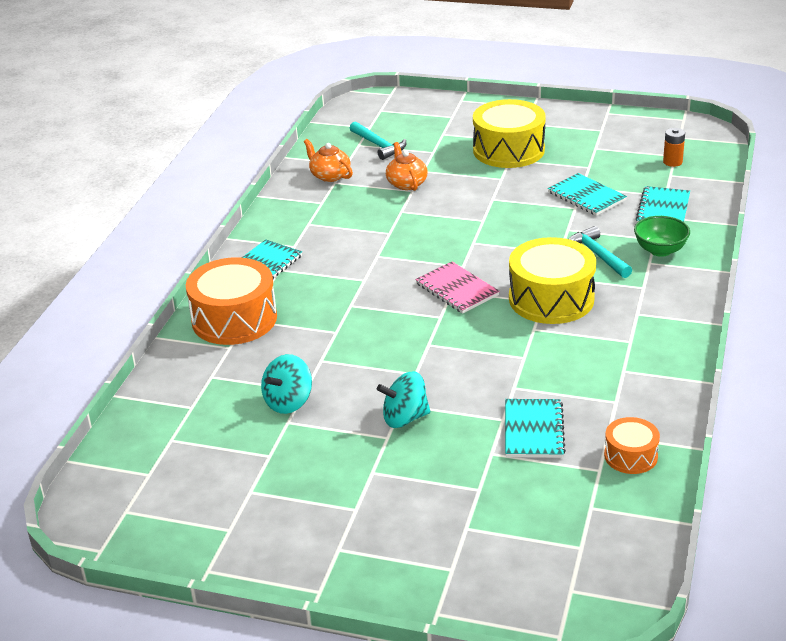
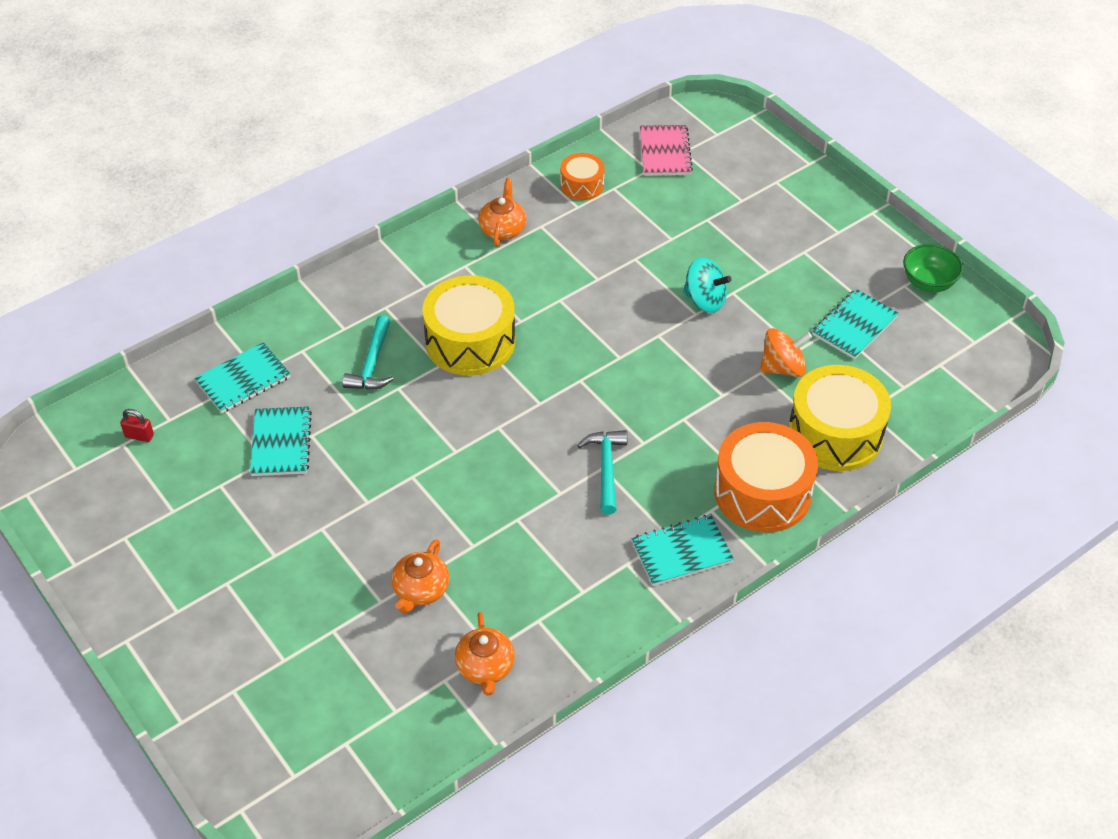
camera: 145 degrees left, 15 degrees up
turquoise spinning top [261,354,312,414] -> orange spinning top [760,328,812,377]
turquoise hammer [350,121,406,160] -> turquoise hammer moved to [577,430,627,515]
pink notebook [415,262,500,314] -> pink notebook moved to [640,125,693,176]
yellow drum [473,99,546,168] -> yellow drum moved to [789,365,891,471]
turquoise notebook [505,399,566,458] -> turquoise notebook moved to [812,289,899,359]
green bowl [634,216,690,257] -> green bowl moved to [903,244,963,292]
orange battery [663,128,685,167] -> red padlock [120,409,154,442]
none -> orange teapot [478,178,526,246]

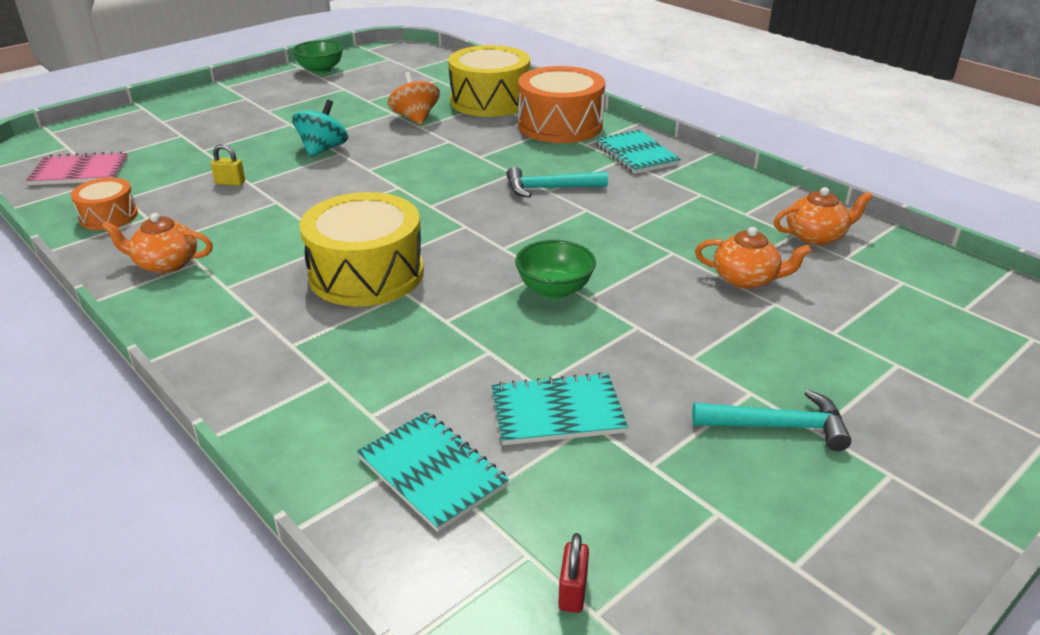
camera: 95 degrees left, 15 degrees down
turquoise hammer [342,315,394,390] -> turquoise hammer moved to [692,390,851,451]
turquoise notebook [812,289,899,359] -> none
none -> yellow padlock [211,144,245,186]
none -> green bowl [515,240,596,299]

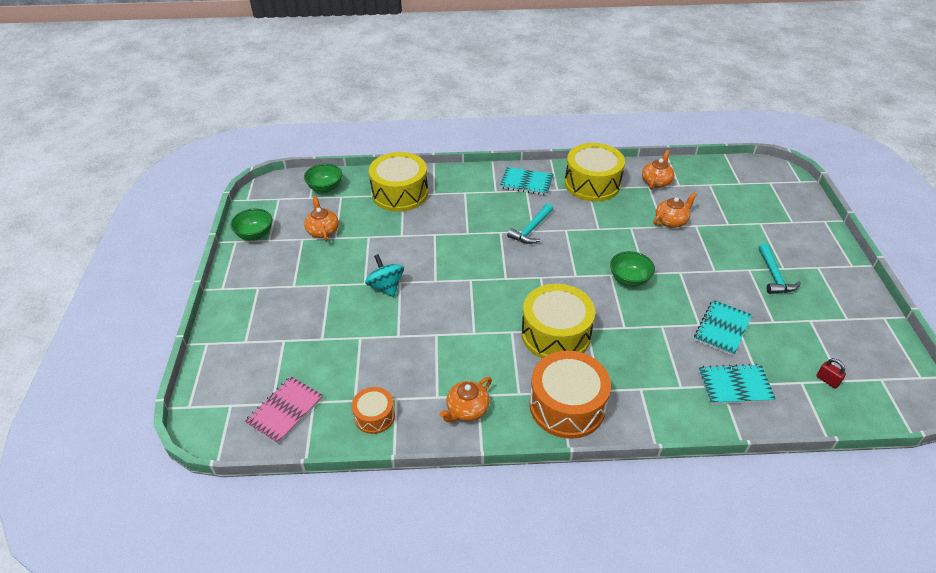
camera: 50 degrees left, 10 degrees up
yellow padlock [211,144,245,186] -> none
orange spinning top [388,72,440,125] -> none
orange drum [518,66,605,143] -> orange drum moved to [530,351,611,439]
turquoise hammer [692,390,851,451] -> turquoise hammer turned 135 degrees clockwise [759,243,801,294]
none -> green bowl [304,164,342,193]
none -> orange teapot [304,196,339,241]
none -> yellow drum [564,143,625,201]

